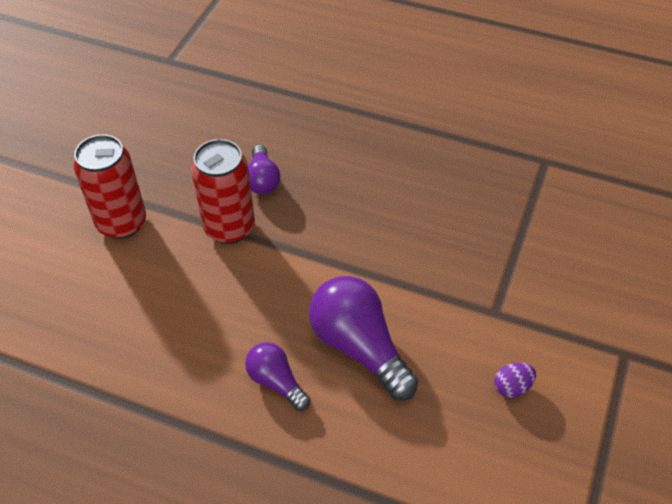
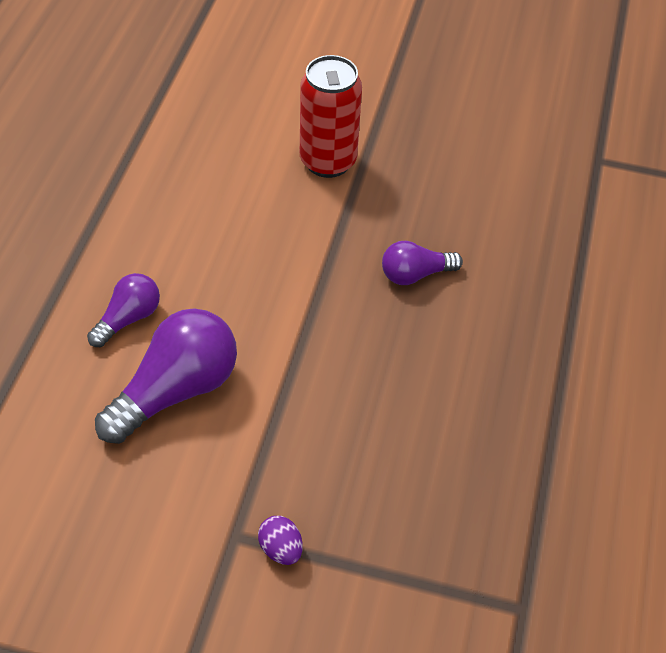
camera: 80 degrees right, 0 degrees up
red can [191,139,255,244] -> none
purple egg [494,363,536,398] -> purple egg moved to [258,516,303,565]

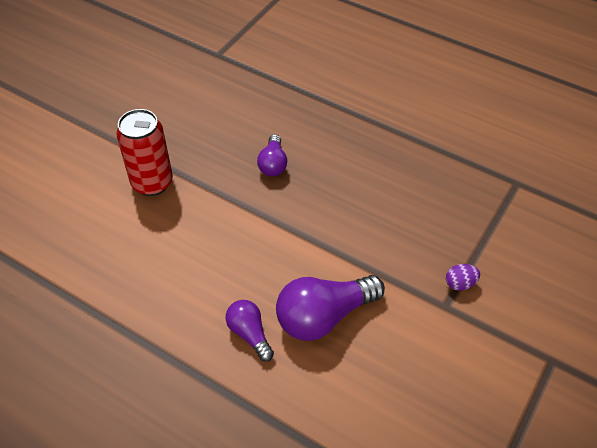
camera: 70 degrees left, 0 degrees up
purple light bulb [95,308,237,444] -> purple light bulb turned 90 degrees counterclockwise [276,275,385,341]

